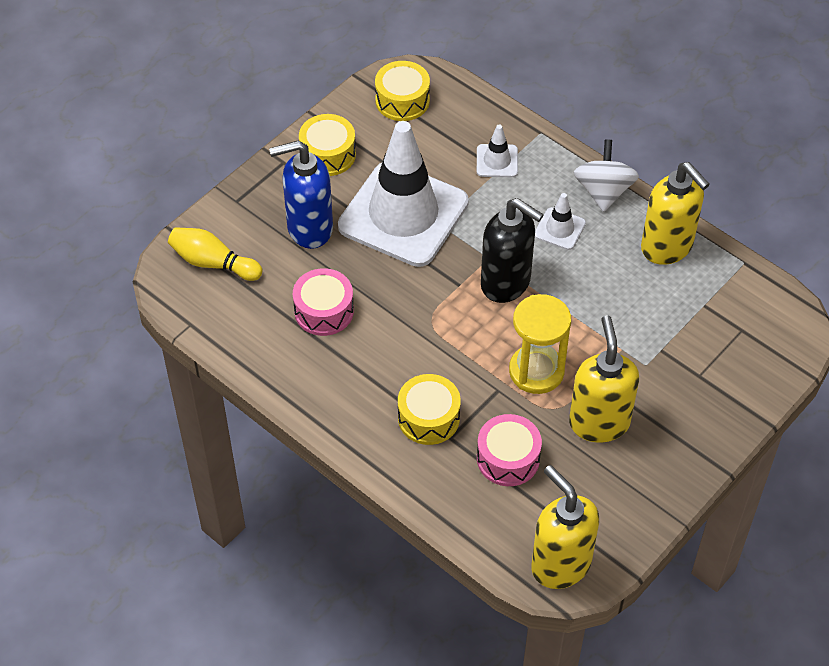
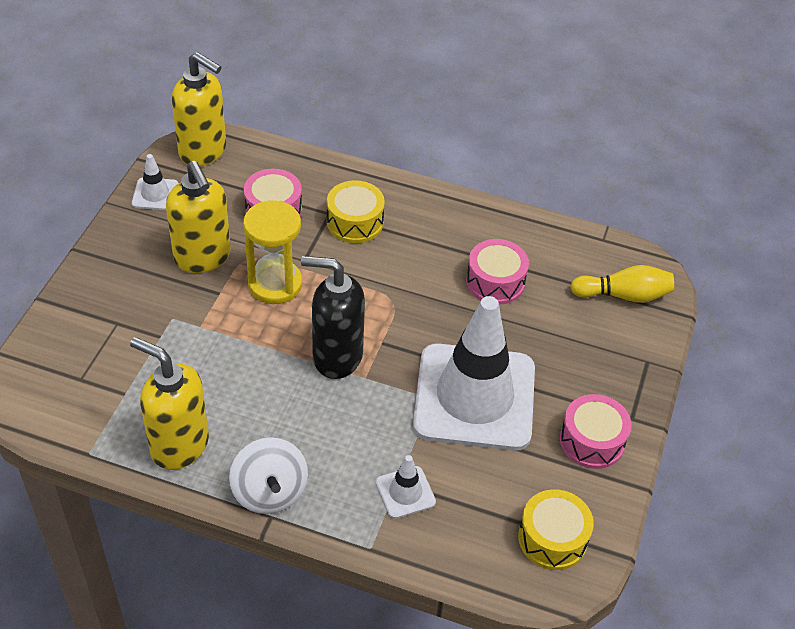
camera: 155 degrees right, 5 degrees down
blue soap dispenser [269,141,333,249] -> none
yellow drum [299,114,356,176] -> pink drum [560,394,631,469]
white traffic cone [535,193,586,250] -> white traffic cone moved to [132,154,179,210]

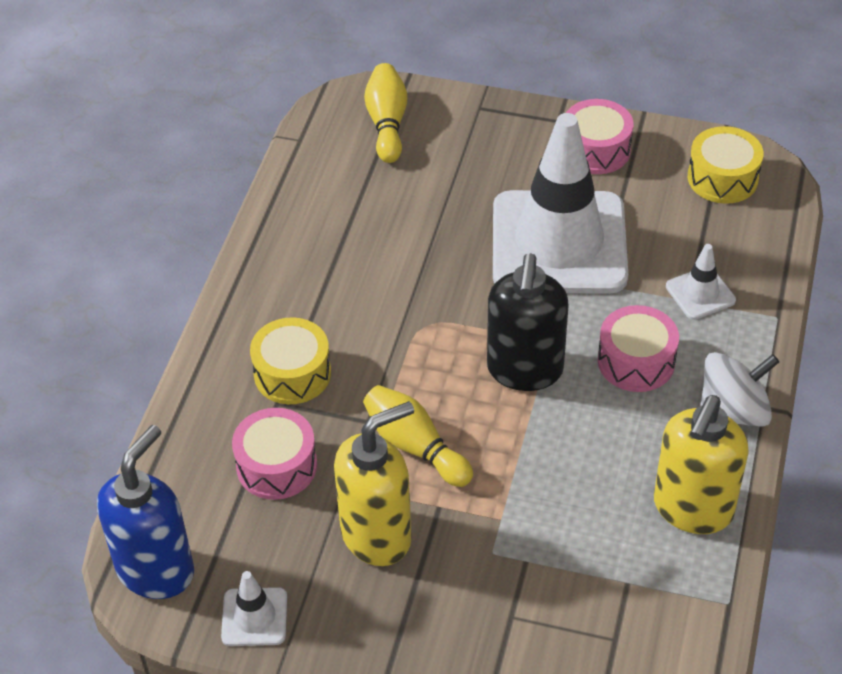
camera: 90 degrees left, 0 degrees up
yellow soap dispenser [172,52,226,166] -> blue soap dispenser [97,425,194,599]
yellow hourglass [243,200,302,304] -> yellow bowling pin [363,385,473,487]
pink drum [466,239,529,305] -> pink drum moved to [598,305,679,392]

